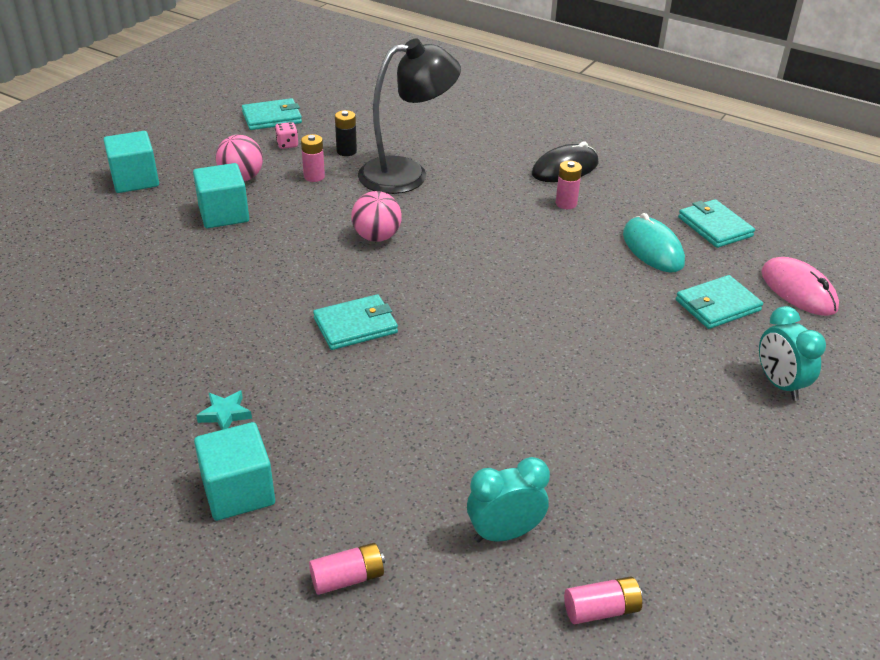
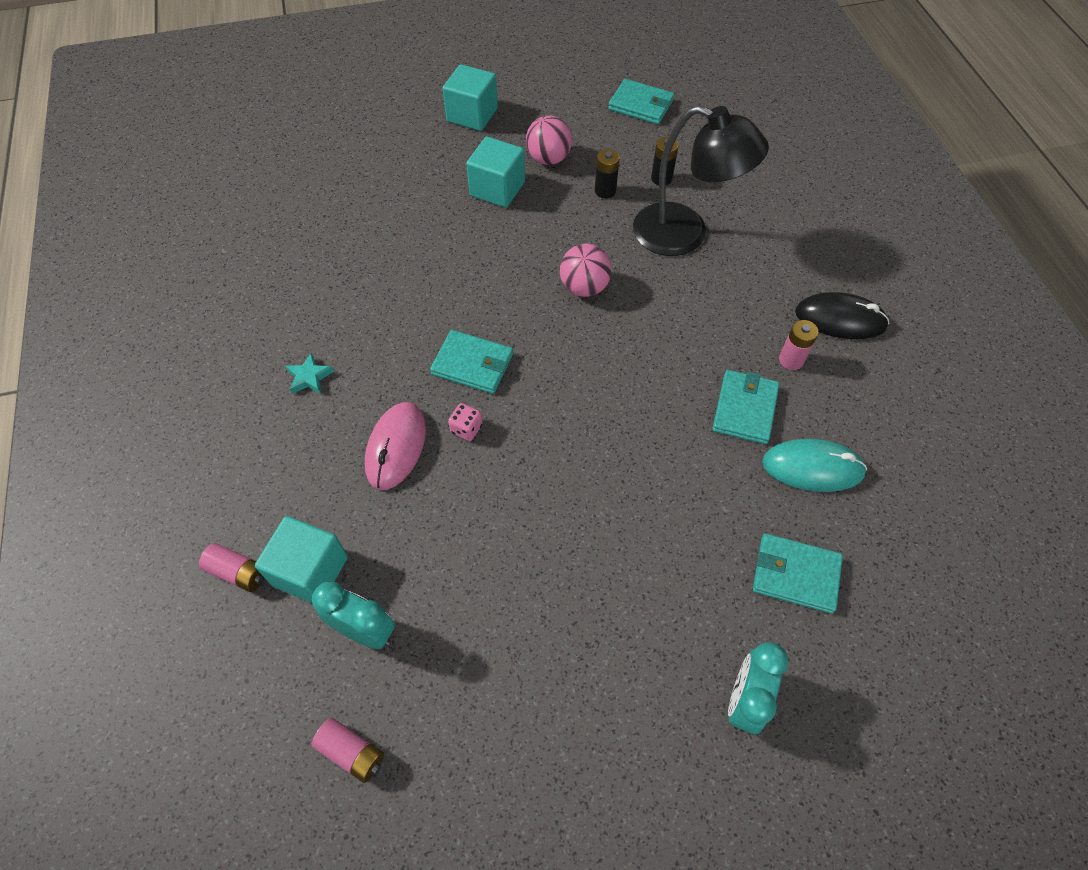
camera: 45 degrees right, 20 degrees up
turquoise cube [194,422,275,521] -> turquoise cube moved to [255,516,348,603]
pink dice [275,122,298,149] -> pink dice moved to [448,403,482,441]
pink battery [301,134,325,182] -> black battery [595,149,620,199]
turquoise mouse [623,213,685,273] -> turquoise mouse turned 75 degrees clockwise [762,439,867,492]
turquoise wallet [678,199,755,248] -> turquoise wallet moved to [712,370,780,444]
pink mouse [761,257,839,316] -> pink mouse moved to [365,402,426,490]

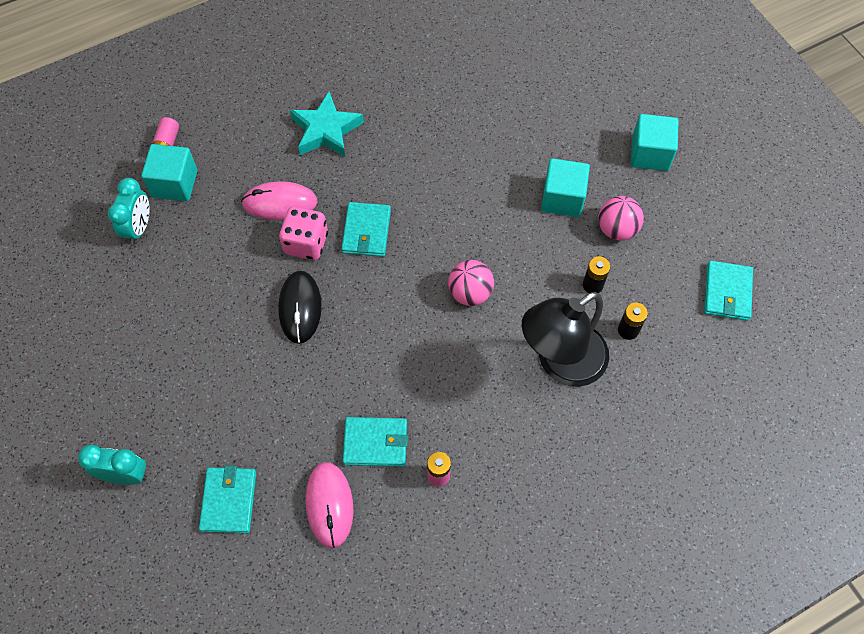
camera: 75 degrees right, 5 degrees up
turquoise star [286,353,334,394] -> turquoise star [290,92,364,158], size x2.05
pink battery [311,718,384,783] -> none
pink dice [448,403,482,441] -> pink dice [279,207,328,260], size x1.91
black lamp [633,105,769,256] -> black lamp turned 45 degrees clockwise [522,292,609,387]
turquoise mouse [762,439,867,492] -> pink mouse [306,462,353,548]
black mouse [795,292,889,339] -> black mouse moved to [278,271,322,344]

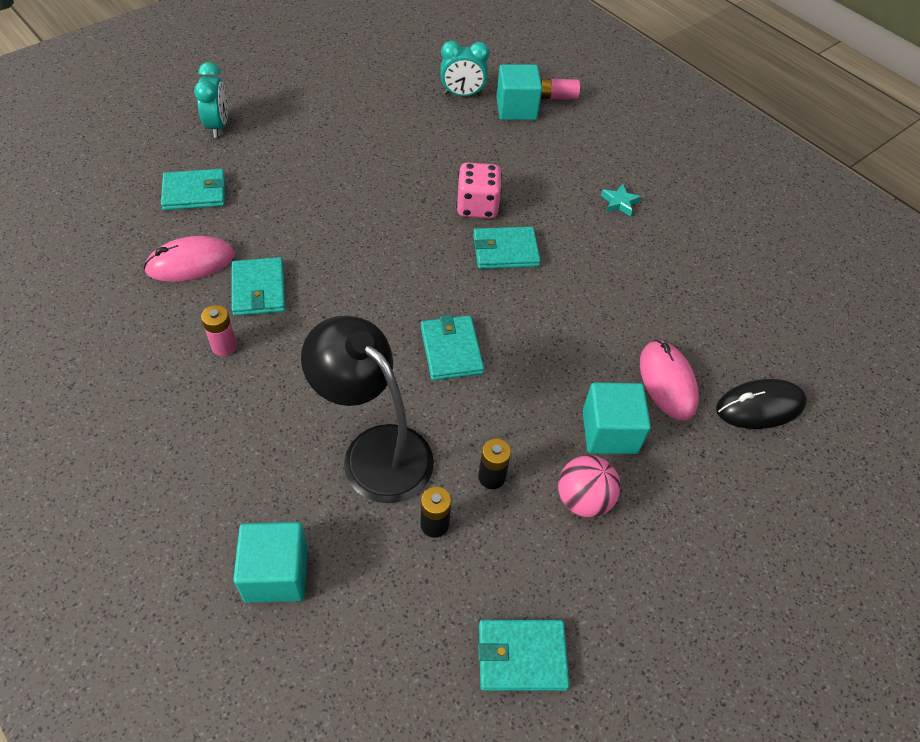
camera: 75 degrees right, 10 degrees down
pink mouse [241,181,318,220] -> pink mouse moved to [640,340,699,421]
black mouse [278,271,322,344] -> black mouse moved to [716,379,807,429]
turquoise star [290,92,364,158] -> turquoise star [601,184,641,216], size x0.49
pink ball [448,260,494,306] -> turquoise wallet [421,315,484,380]
turquoise cube [631,114,679,171] -> turquoise cube moved to [233,522,308,603]

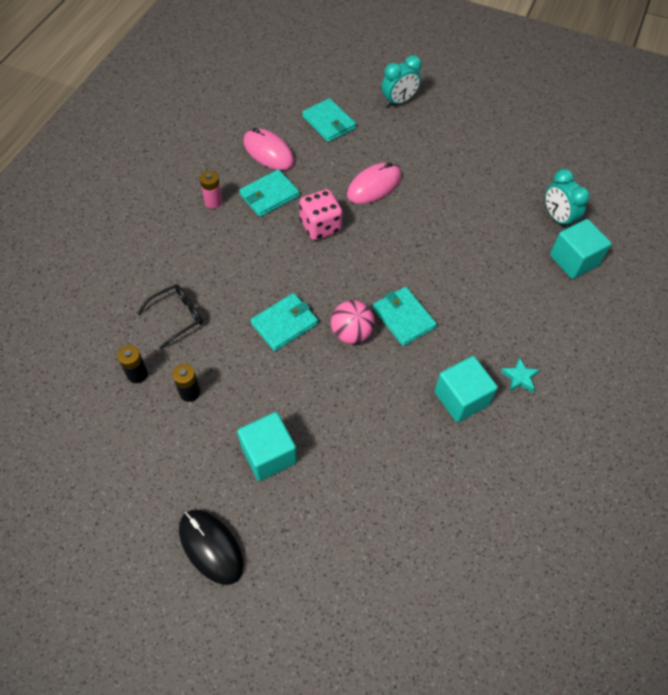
camera: 65 degrees right, 5 degrees up
turquoise cube [233,522,308,603] -> turquoise cube moved to [434,356,498,423]
black lamp [301,316,434,503] -> black glasses [137,284,202,349]
pink dice [456,162,502,218] -> pink dice moved to [299,189,342,240]
turquoise wallet [478,620,569,691] -> none
pink battery [541,79,580,100] -> none
pink ball [558,455,621,518] -> pink ball moved to [331,300,375,344]
pink mouse [640,340,699,421] -> pink mouse moved to [347,162,402,204]
black mouse [716,379,807,429] -> black mouse moved to [179,510,244,585]

